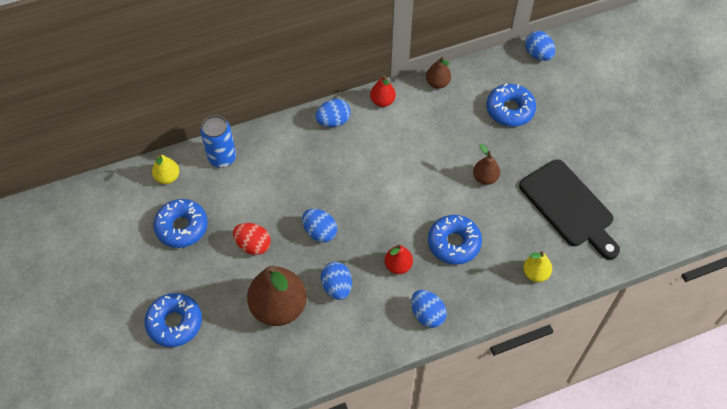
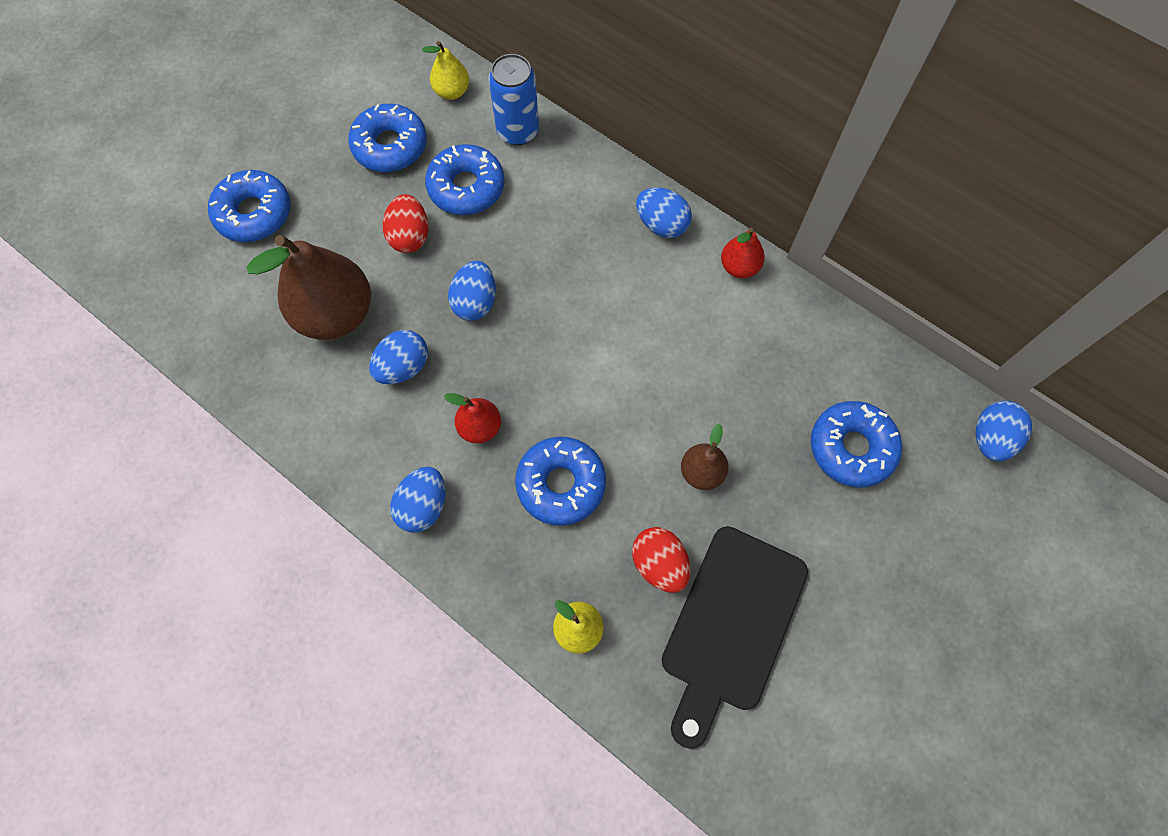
camera: 60 degrees right, 10 degrees up
brown pear [426,57,451,89] -> none
none -> blue donut [425,144,505,215]
none -> red egg [632,527,690,593]

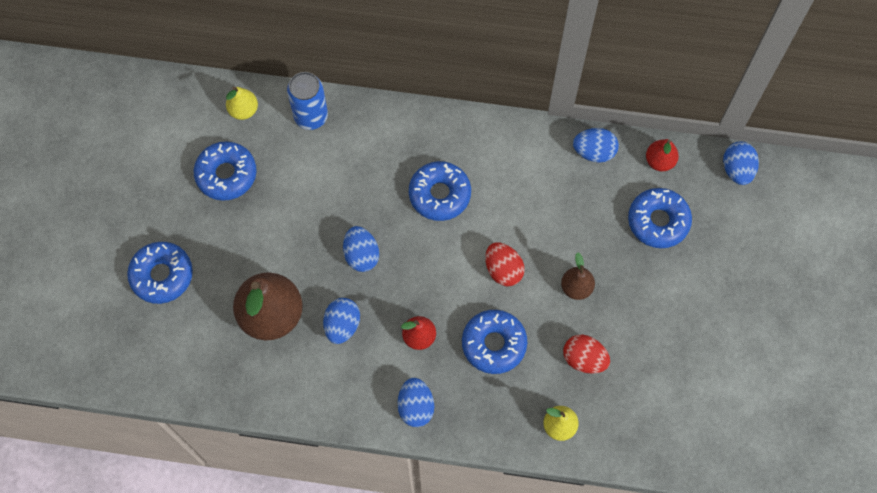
camera: 30 degrees left, 0 degrees up
red egg [383,194,428,253] -> red egg moved to [485,242,525,286]
blue donut [425,144,505,215] -> blue donut moved to [409,161,471,221]
blue egg [636,188,692,238] -> blue egg moved to [573,128,619,163]
black cutting board [662,526,808,749] -> none
red pear [721,228,765,278] -> red pear moved to [646,139,679,171]

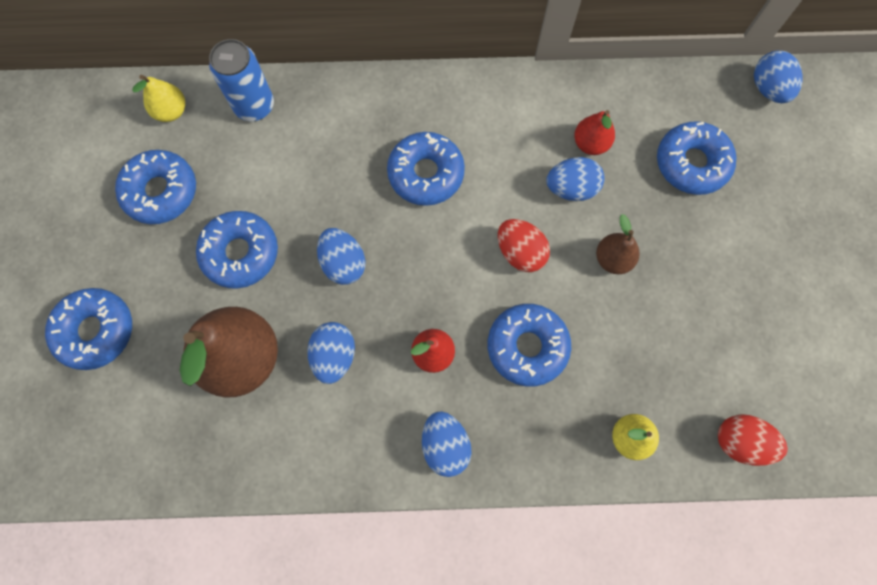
camera: 10 degrees left, 5 degrees up
red egg [563,335,610,374] -> red egg moved to [718,414,788,466]
blue egg [573,128,619,163] -> blue egg moved to [546,157,605,201]
red pear [646,139,679,171] -> red pear moved to [574,110,615,155]
none -> blue donut [196,211,278,289]

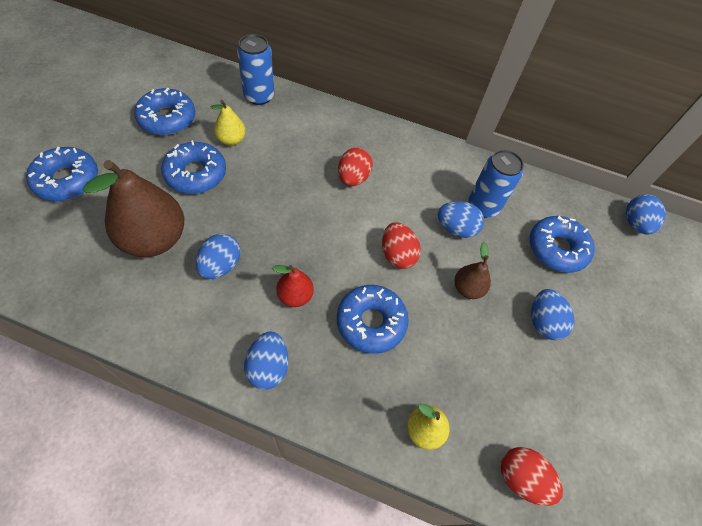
camera: 15 degrees right, 15 degrees down
yellow pear [132,75,185,122] -> yellow pear moved to [211,100,246,146]
blue egg [317,228,366,285] -> blue egg moved to [531,289,574,340]
blue donut [387,132,465,206] -> red egg [338,147,373,186]
red pear [574,110,615,155] -> blue can [468,150,524,218]

